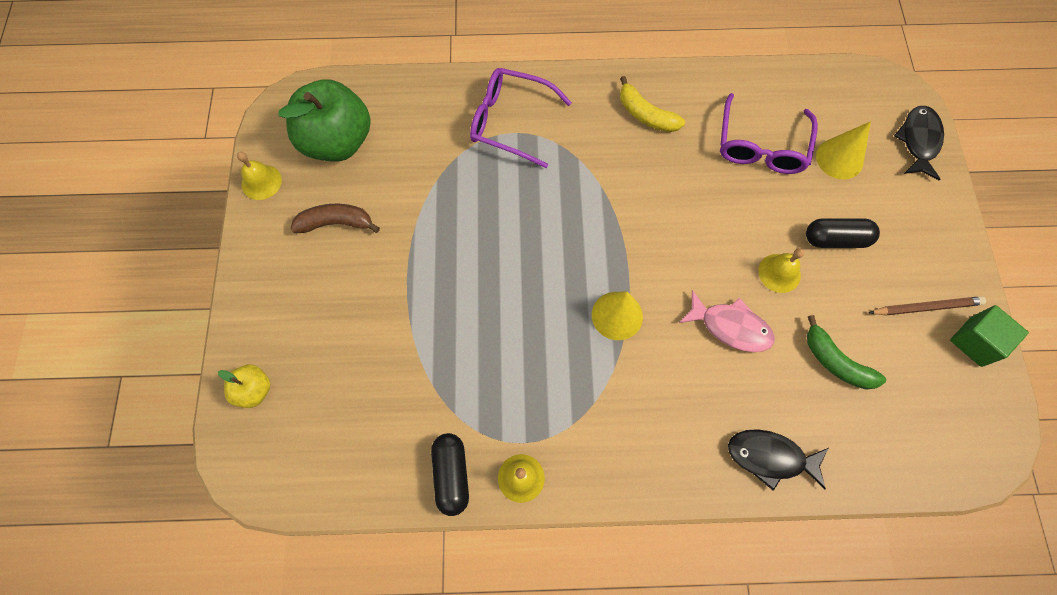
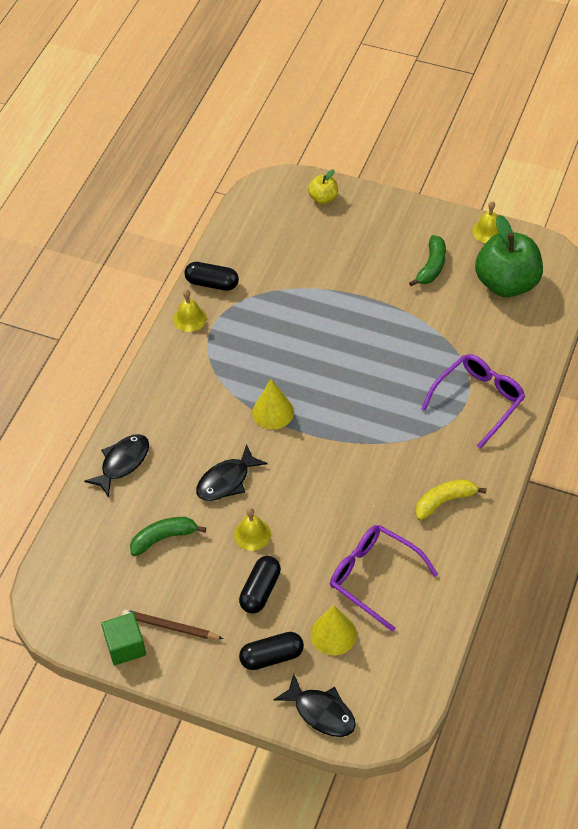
camera: 115 degrees right, 15 degrees down
brown banana [291,204,380,233] -> green banana [409,235,446,286]
pink fish [679,290,775,352] -> black fish [196,444,267,501]
brown pencil [868,296,986,316] -> brown pencil turned 90 degrees clockwise [122,609,223,639]
none -> black capsule [239,632,304,670]

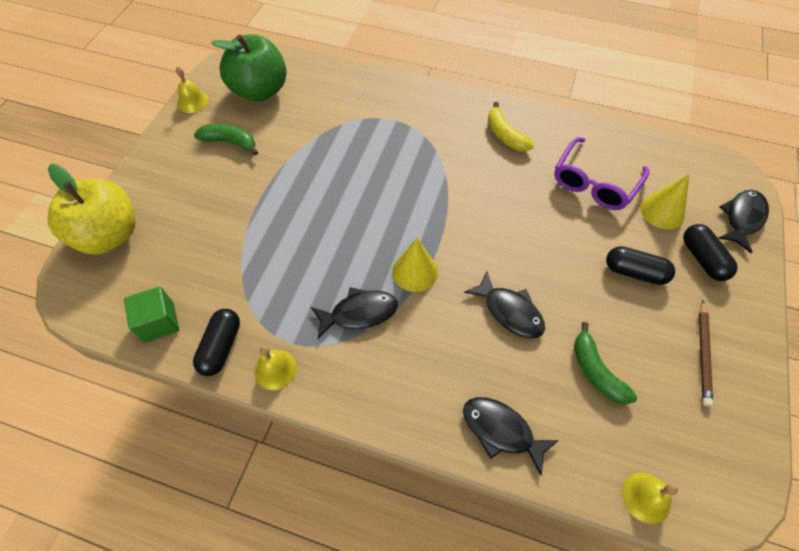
camera: 95 degrees left, 5 degrees up
green cube [101,613,146,665] -> green cube moved to [124,286,179,343]
yellow bell [234,508,271,551] -> yellow bell moved to [622,473,678,524]
yellow apple [308,170,338,204] -> yellow apple [48,164,136,254], size x2.12
purple glasses [421,354,525,449] -> none
none -> black fish [311,287,398,339]

